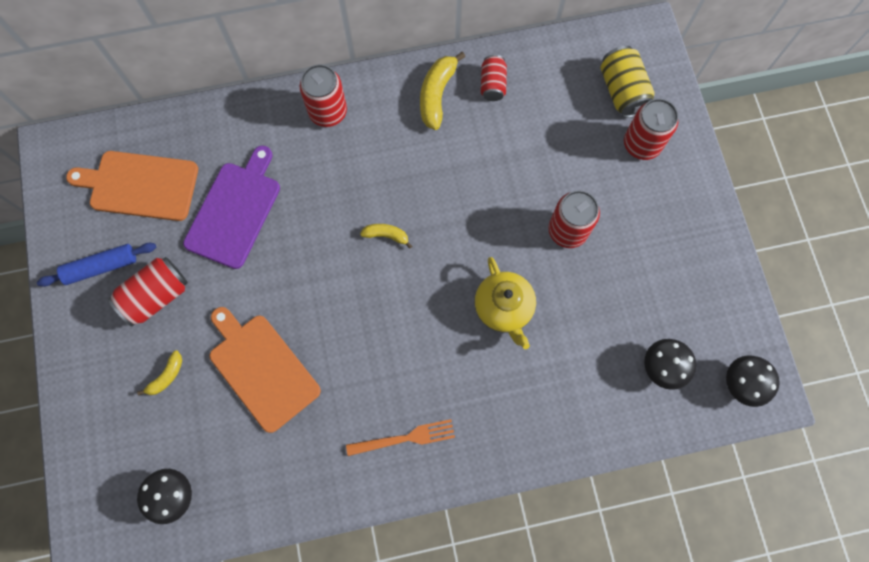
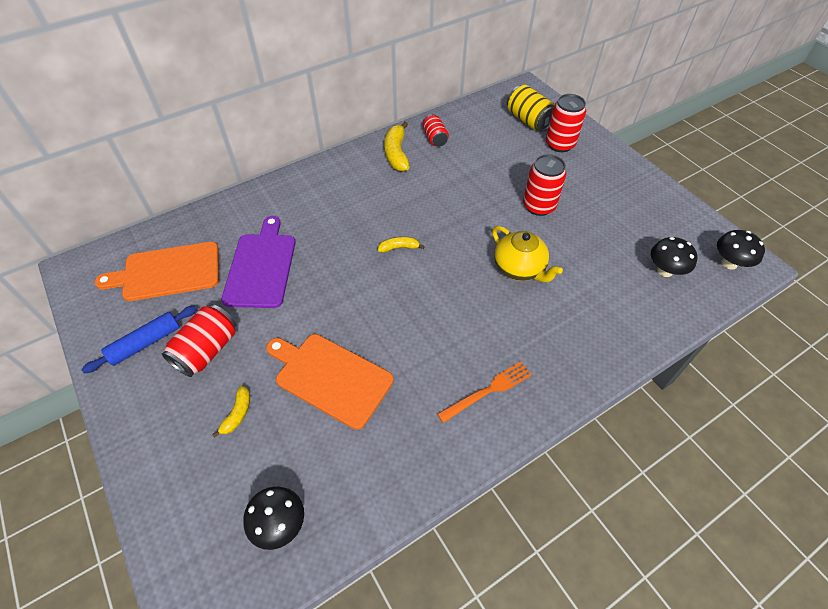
camera: 20 degrees left, 20 degrees down
red can [300,64,347,127] -> none

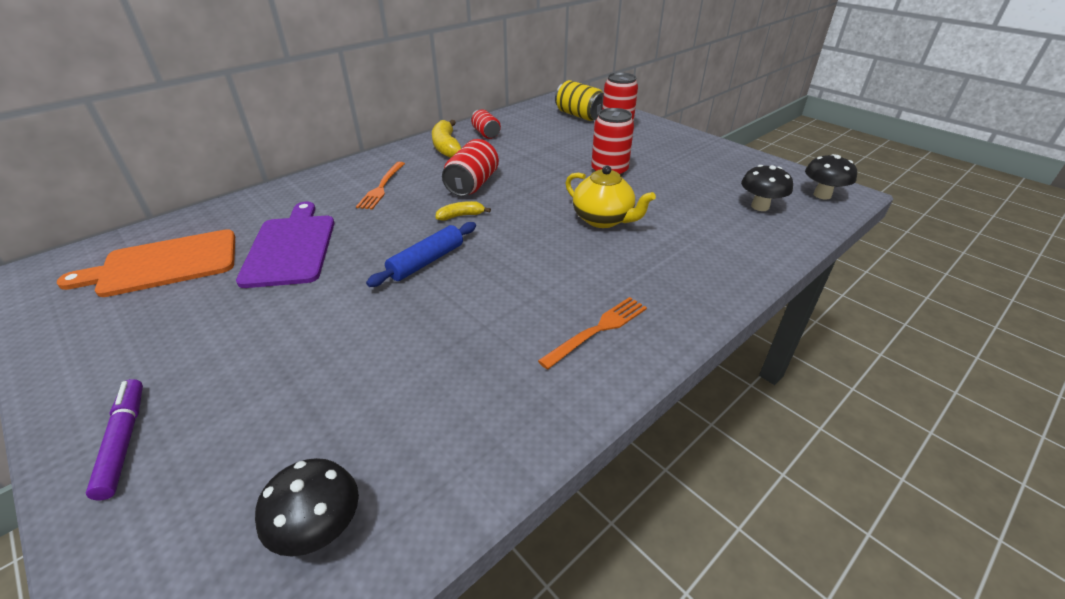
camera: 10 degrees left, 15 degrees down
blue rolling pin [81,306,197,373] -> blue rolling pin moved to [366,222,476,287]
red can [162,304,236,377] -> red can moved to [442,139,499,197]
yellow banana [212,385,250,438] -> none
orange cutting board [266,334,394,430] -> none
none -> purple marker [86,379,143,500]
none -> orange fork [356,162,405,210]

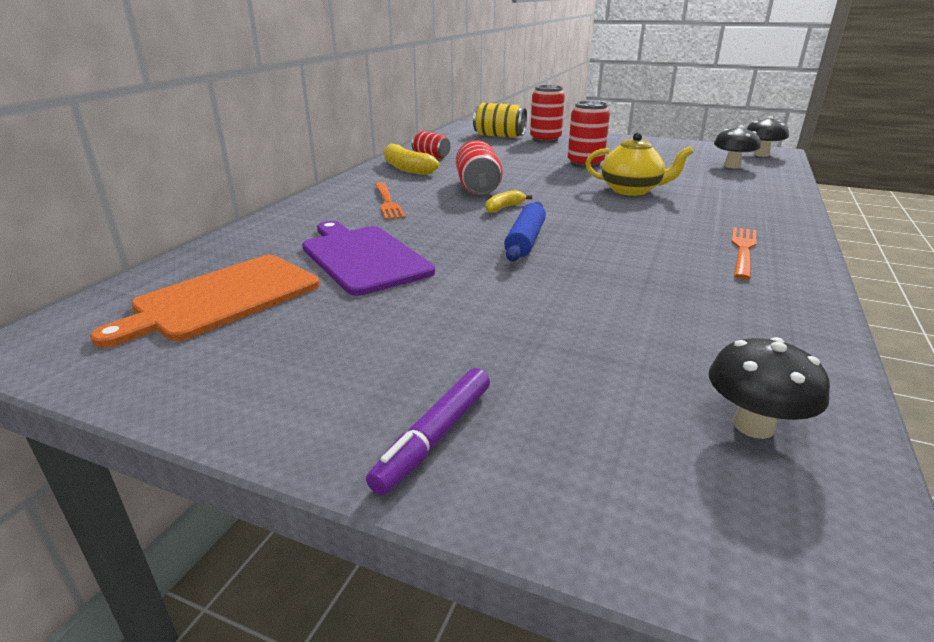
camera: 25 degrees left, 10 degrees down
purple marker [86,379,143,500] -> purple marker turned 105 degrees counterclockwise [366,368,490,495]

